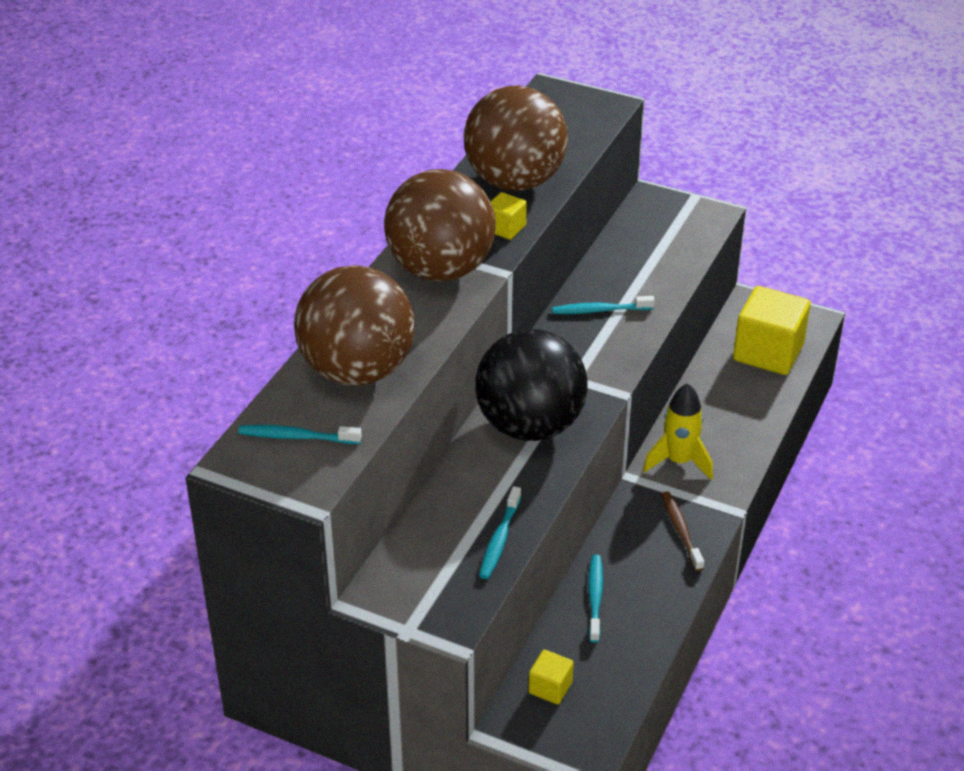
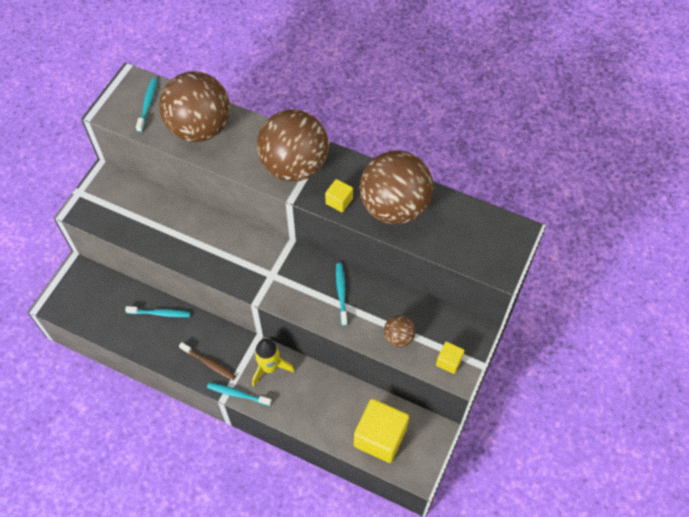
camera: 90 degrees right, 20 degrees up
black ball [475,329,588,441] -> none
turquoise toothbrush [479,486,521,579] -> turquoise toothbrush moved to [207,383,272,406]
yellow cube [529,649,574,705] -> yellow cube moved to [436,342,465,374]
brown toothbrush [661,491,704,571] -> brown toothbrush turned 45 degrees clockwise [179,342,236,381]
none -> brown ball [384,315,416,347]

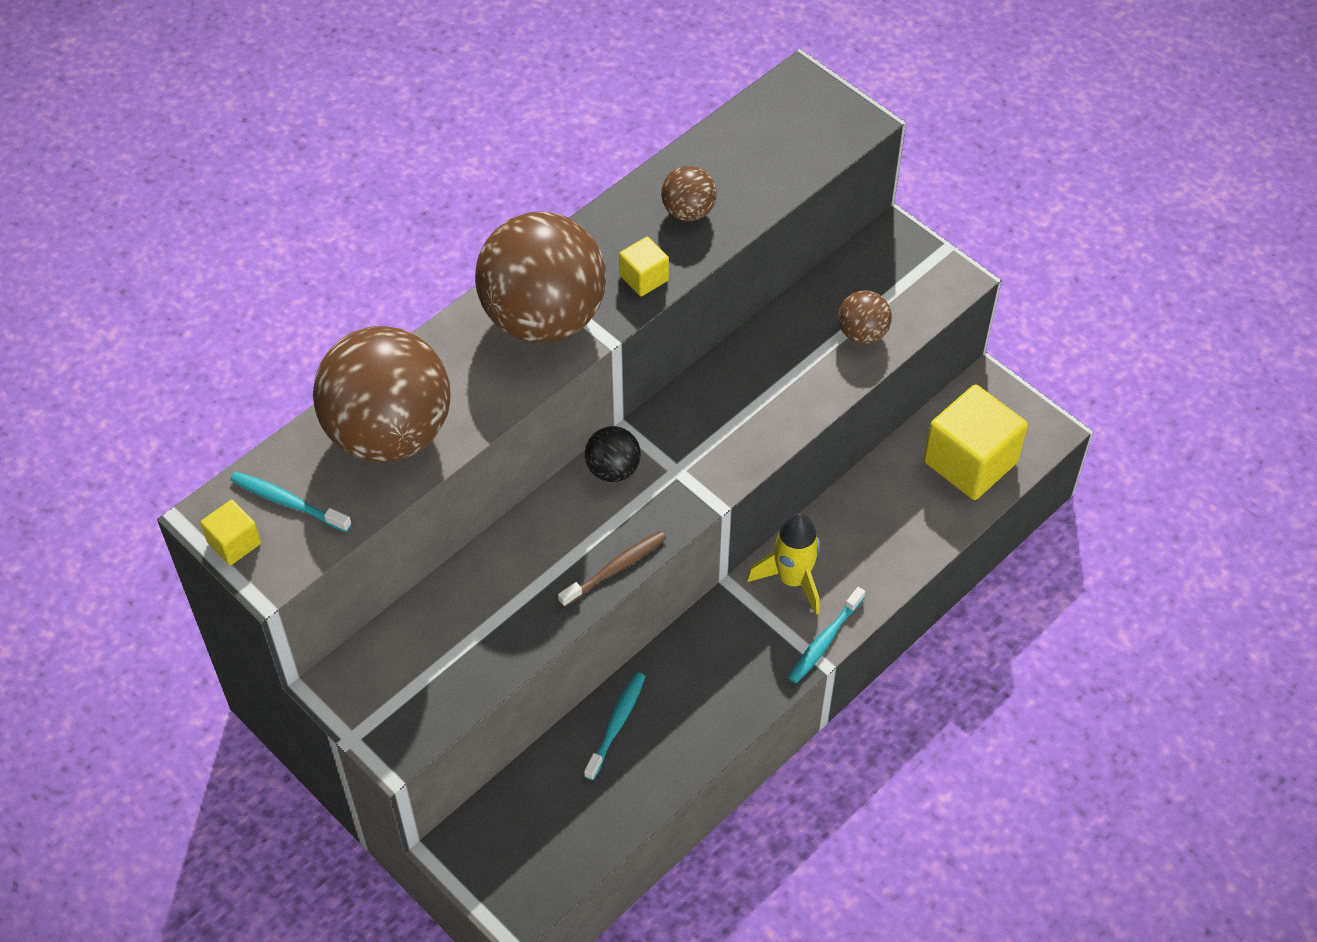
camera: 70 degrees left, 5 degrees down
brown toothbrush [179,342,236,381] -> brown toothbrush moved to [558,531,666,607]
turquoise toothbrush [336,263,348,326] -> none
brown ball [359,151,433,225] -> brown ball [661,165,717,222], size x0.45
yellow cube [436,342,465,374] -> yellow cube moved to [200,500,261,565]
none -> black ball [585,426,641,482]

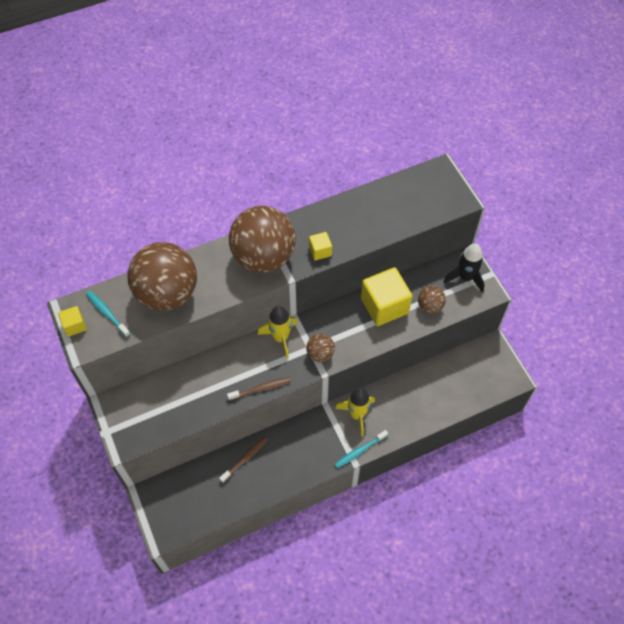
camera: 20 degrees right, 5 degrees up
turquoise toothbrush [584,672,646,780] -> brown toothbrush [219,437,268,483]
black ball [585,426,641,482] -> yellow rocket [258,306,298,359]
brown ball [661,165,717,222] -> brown ball moved to [306,334,335,362]
yellow cube [924,385,1028,500] -> yellow cube moved to [361,267,412,326]
none -> black rocket [444,243,485,293]

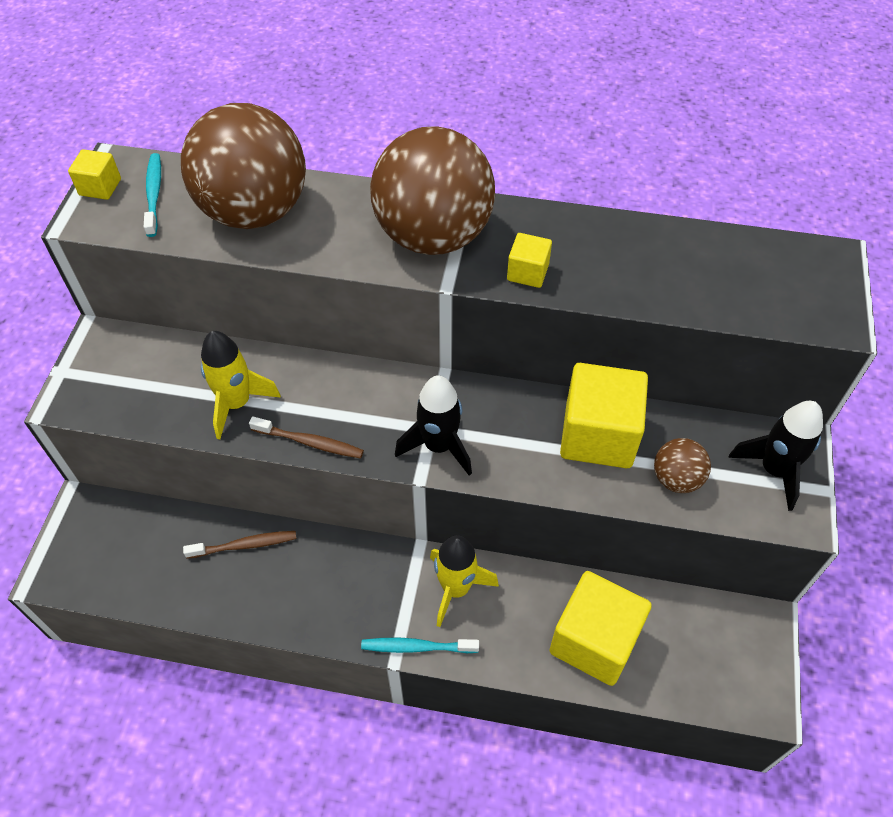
camera: 35 degrees right, 5 degrees down
yellow rocket [258,306,298,359] -> yellow rocket moved to [201,331,281,439]
brown ball [306,334,335,362] -> black rocket [395,375,472,476]
none -> yellow cube [550,571,652,686]

